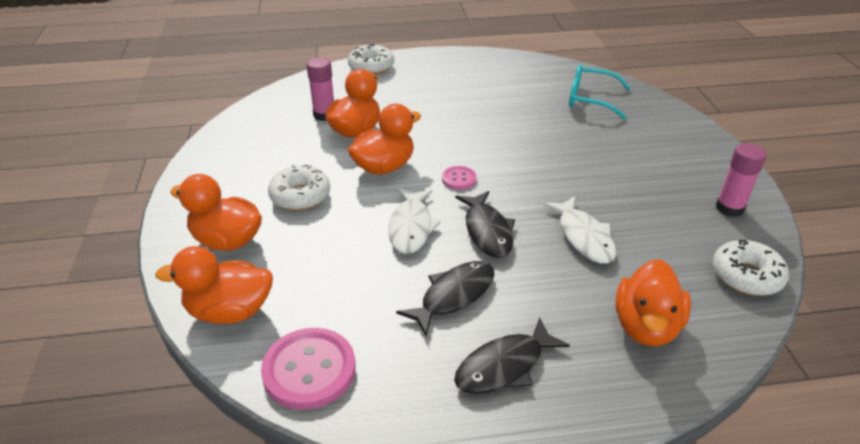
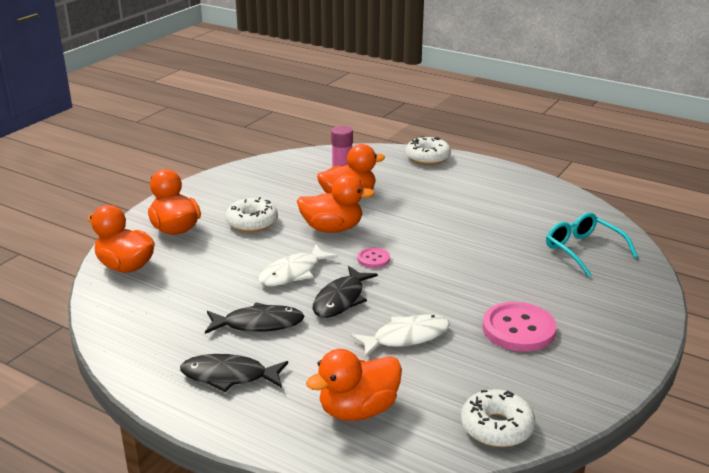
camera: 40 degrees right, 10 degrees down
pink button [261,328,356,410] -> pink button moved to [483,302,556,352]
white fish [543,196,616,264] -> white fish turned 135 degrees counterclockwise [351,314,450,357]
pink glue stick [716,143,767,217] -> none

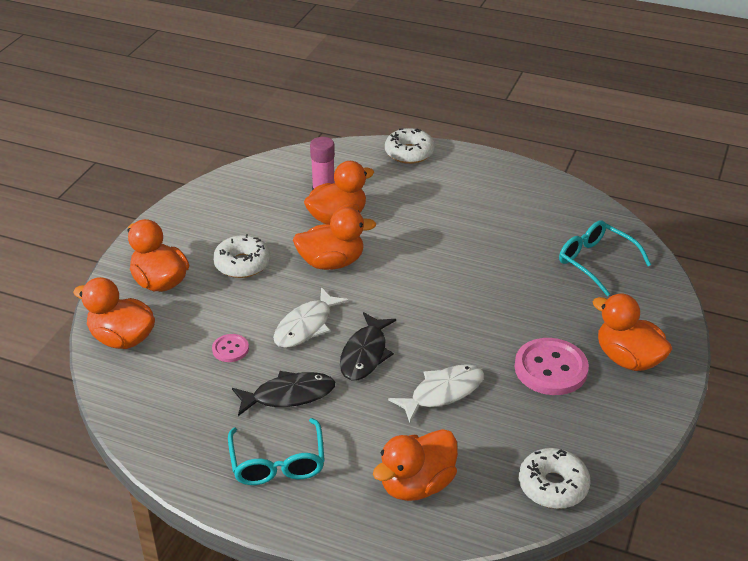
camera: 10 degrees left, 10 degrees up
black fish [180,354,288,392] -> turquoise glasses [228,418,325,485]
pink button [357,248,390,268] -> pink button moved to [212,334,249,362]
none -> orange duck [593,294,672,371]

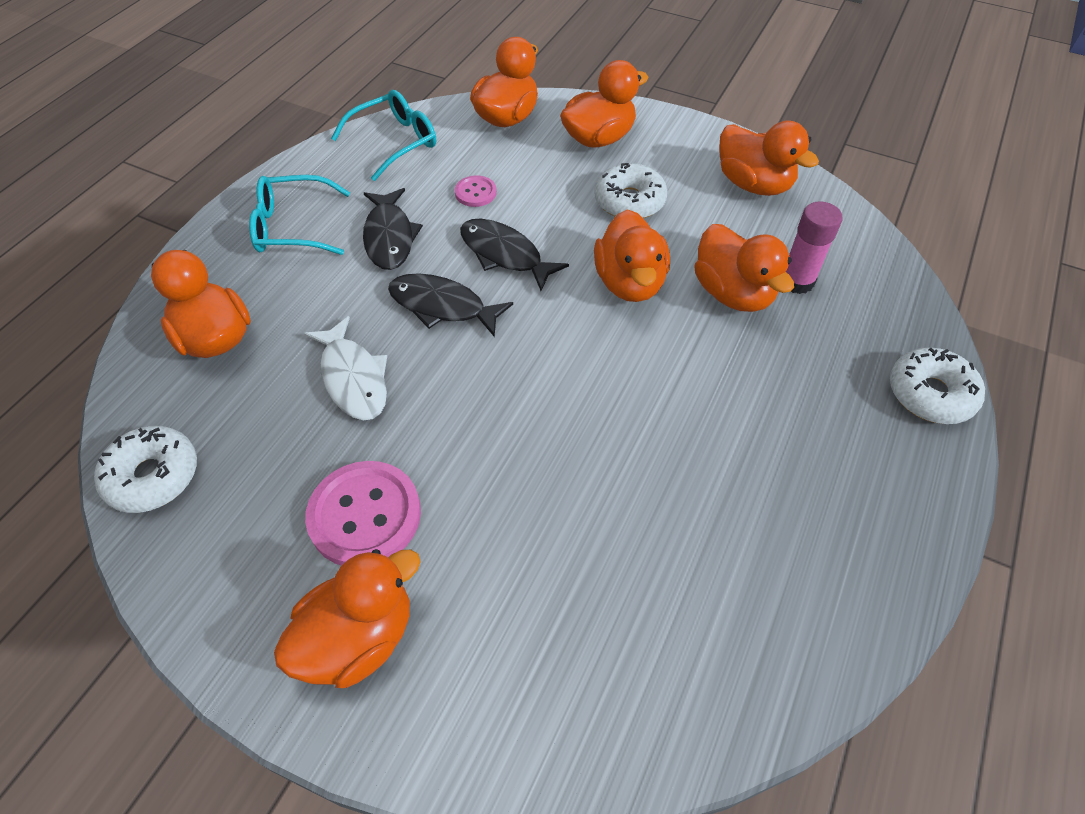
camera: 95 degrees right, 15 degrees up
white fish [273,287,349,348] -> black fish [460,219,569,291]
turquoise glasses [559,220,651,296] -> turquoise glasses moved to [331,90,436,181]
none -> orange duck [719,121,819,196]

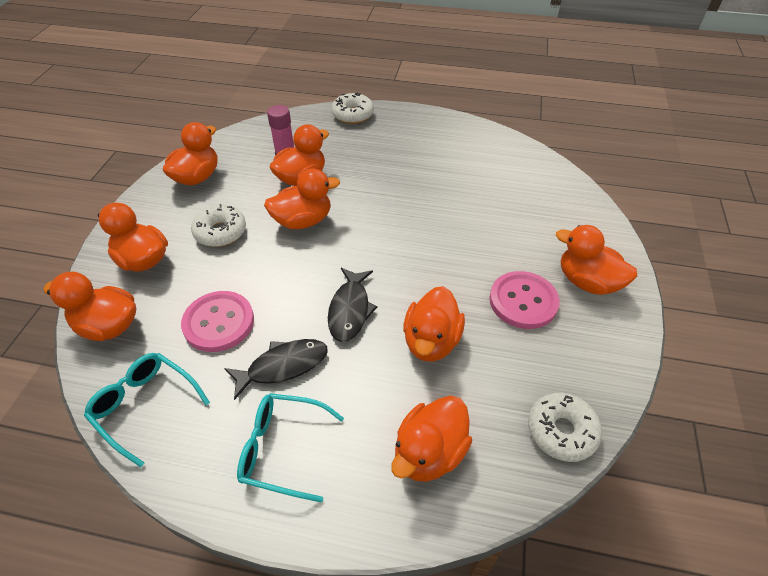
camera: 105 degrees left, 5 degrees down
turquoise glasses [249,175,350,255] -> turquoise glasses turned 120 degrees clockwise [237,393,344,503]
white fish [304,316,387,420] -> orange duck [403,286,465,362]
pink button [455,175,497,207] -> pink button [181,291,254,352], size x1.96
black fish [460,219,569,291] -> none

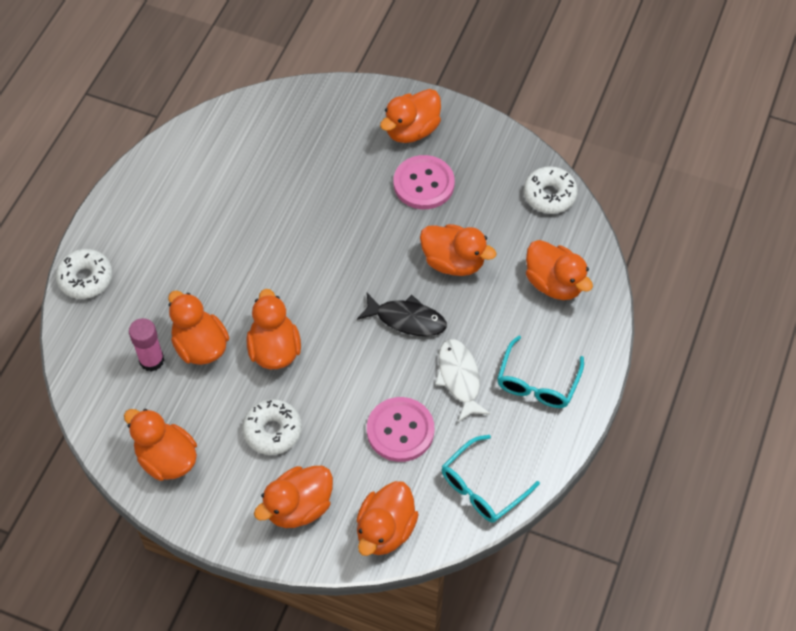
camera: 80 degrees left, 10 degrees up
black fish [224,339,328,400] -> white fish [435,339,490,422]

